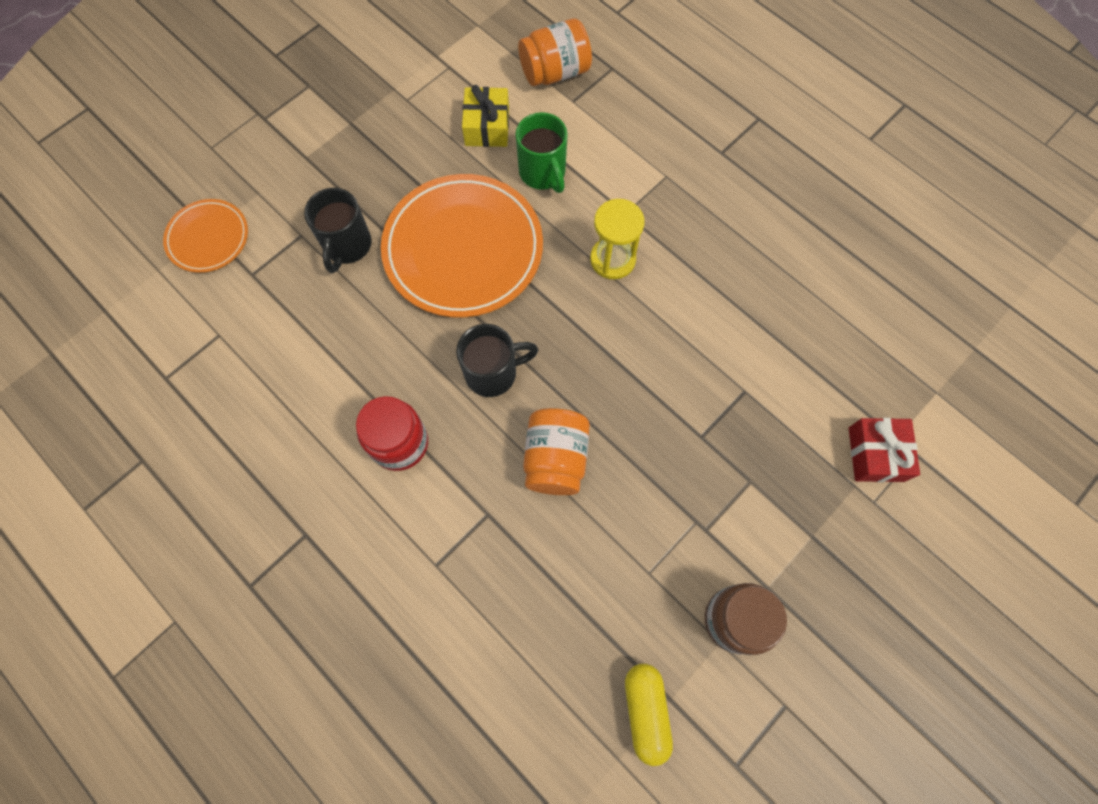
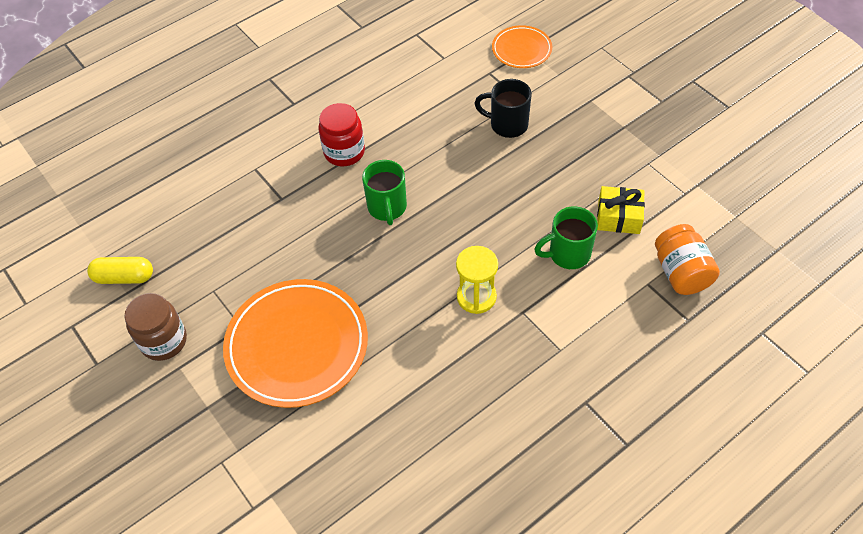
camera: 100 degrees right, 15 degrees down
orange plate [381,174,543,318] -> orange plate moved to [223,279,368,408]
black mug [456,324,538,397] -> green mug [362,160,407,225]
orange jar [523,408,590,495] -> none
red gift [849,418,920,482] -> none

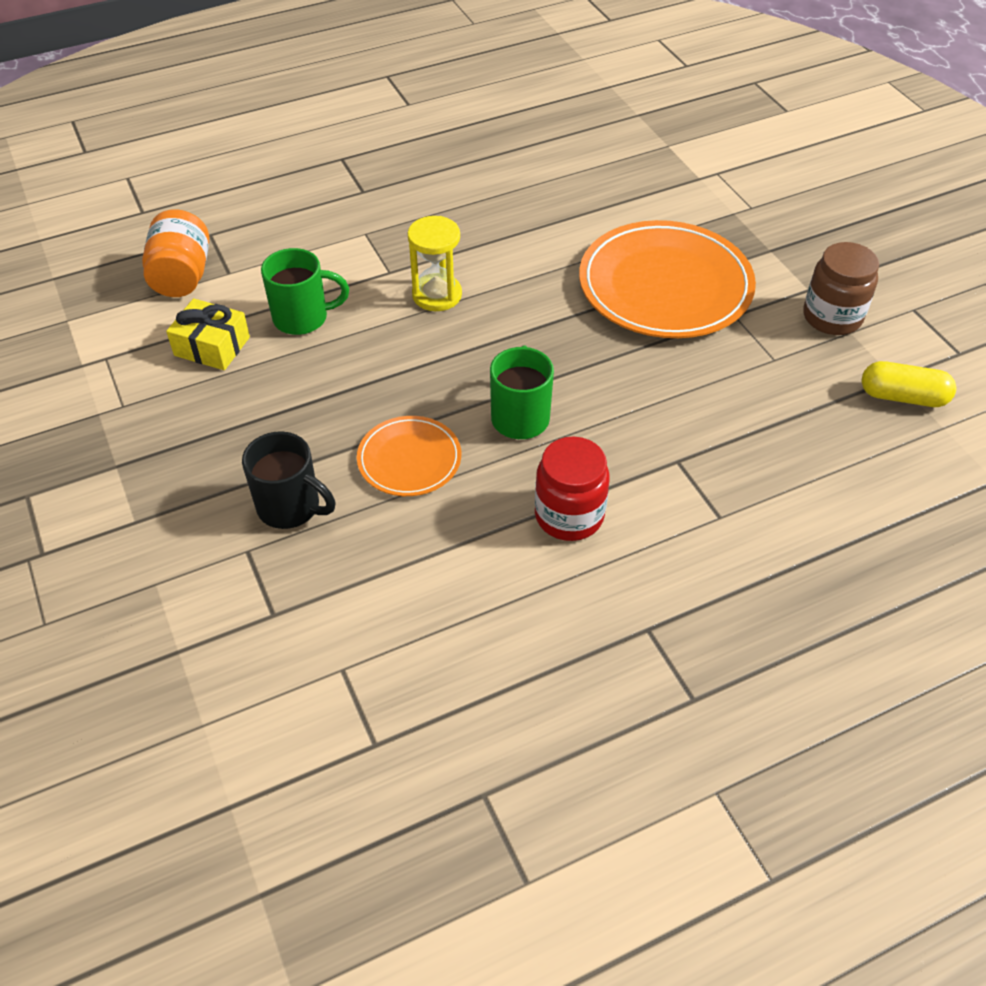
camera: 170 degrees left, 5 degrees down
orange plate [492,25,552,68] -> orange plate moved to [357,416,461,496]

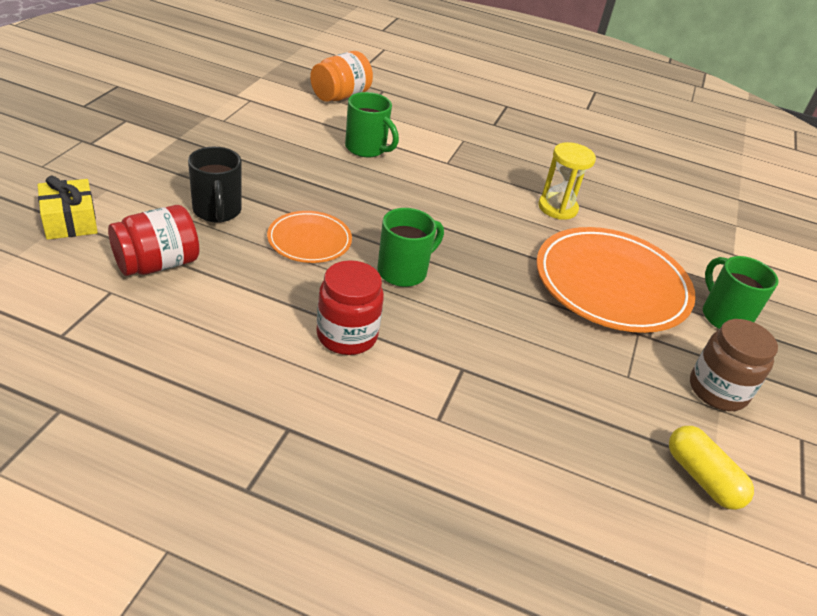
camera: 40 degrees right, 10 degrees down
yellow gift [166,298,250,370] -> yellow gift moved to [38,175,98,240]
yellow hourglass [408,216,462,311] -> yellow hourglass moved to [538,142,596,220]
none -> red jar [108,205,199,276]
none -> green mug [703,256,779,329]

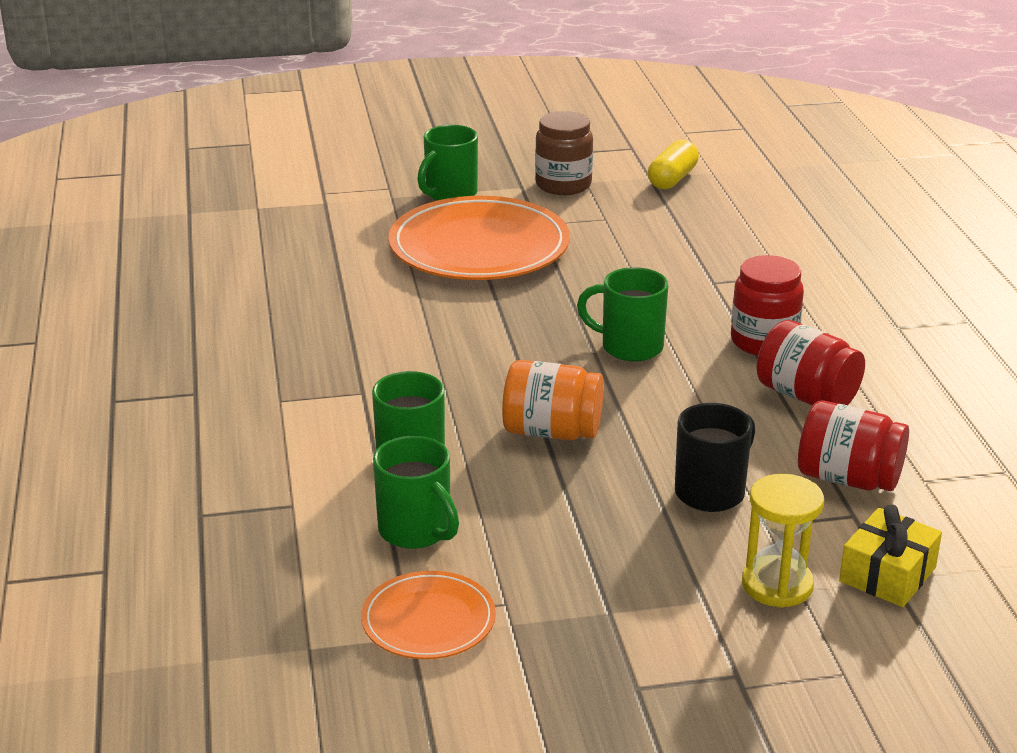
camera: 115 degrees left, 10 degrees down
orange plate [267,211,352,263] -> orange plate moved to [361,571,496,659]
orange jar [310,51,373,102] -> orange jar moved to [502,360,604,440]
yellow hourglass [538,142,596,220] -> yellow hourglass moved to [742,474,824,608]
none -> green mug [373,436,459,549]
none -> red jar [756,320,865,405]

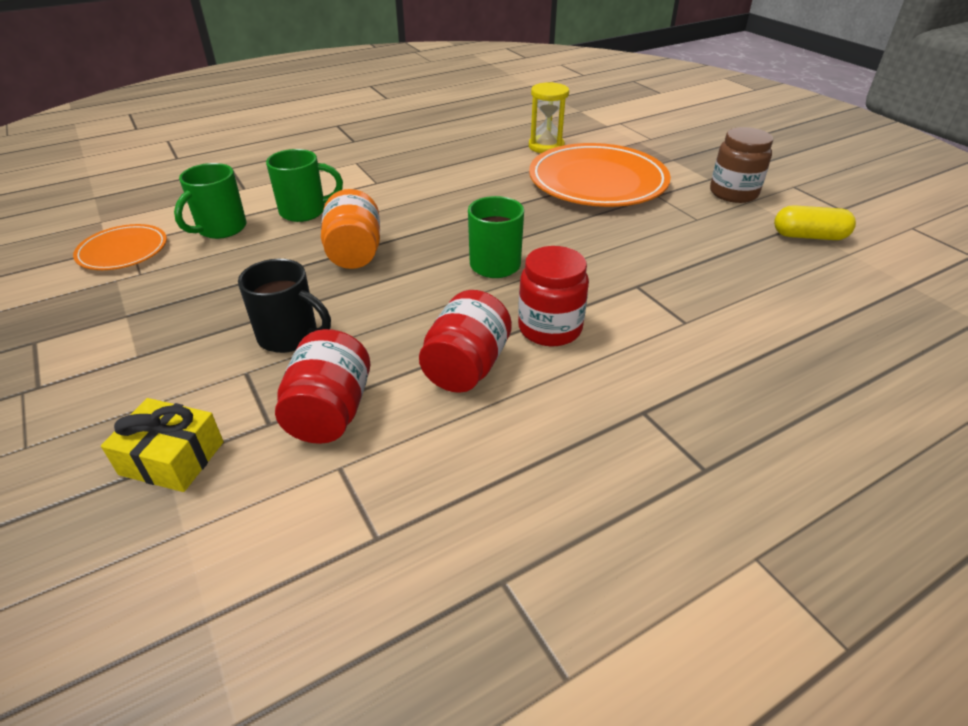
camera: 70 degrees right, 10 degrees up
green mug [417,125,478,201] -> none
yellow hourglass [742,474,824,608] -> yellow hourglass moved to [529,82,569,153]

